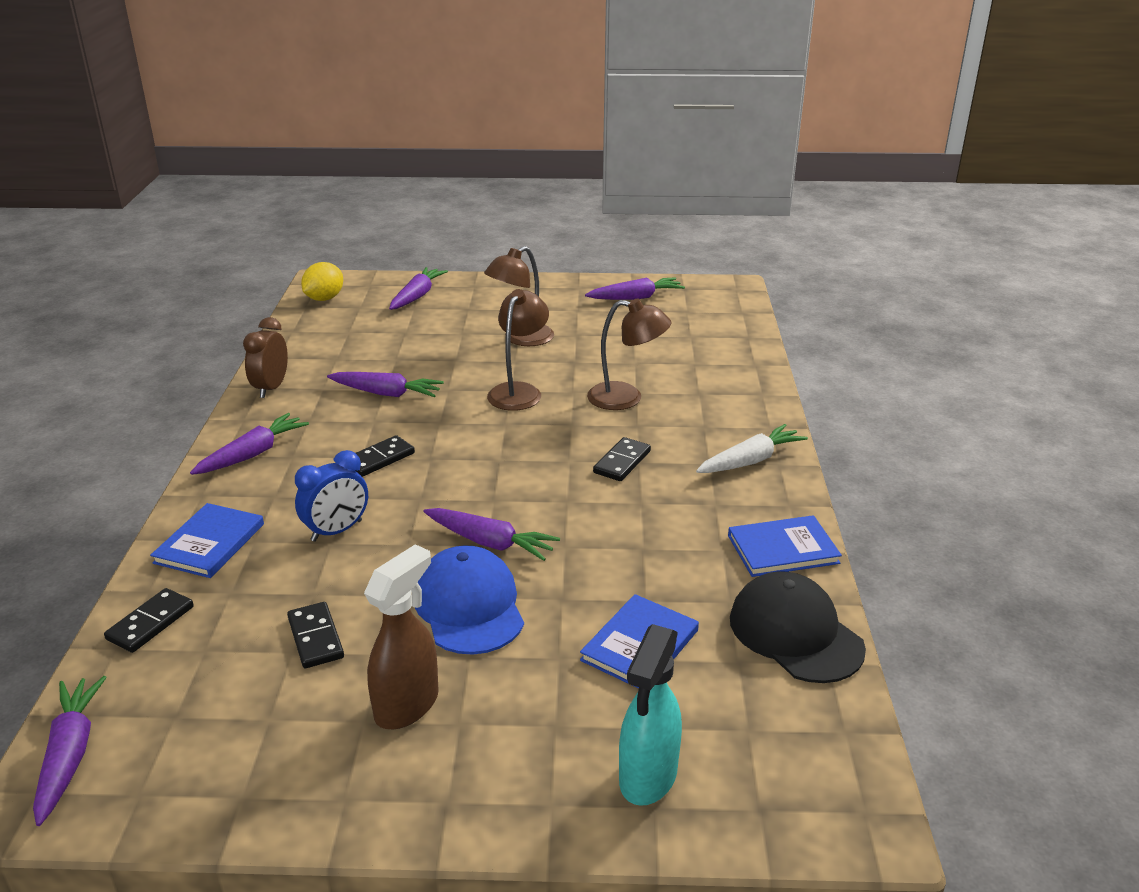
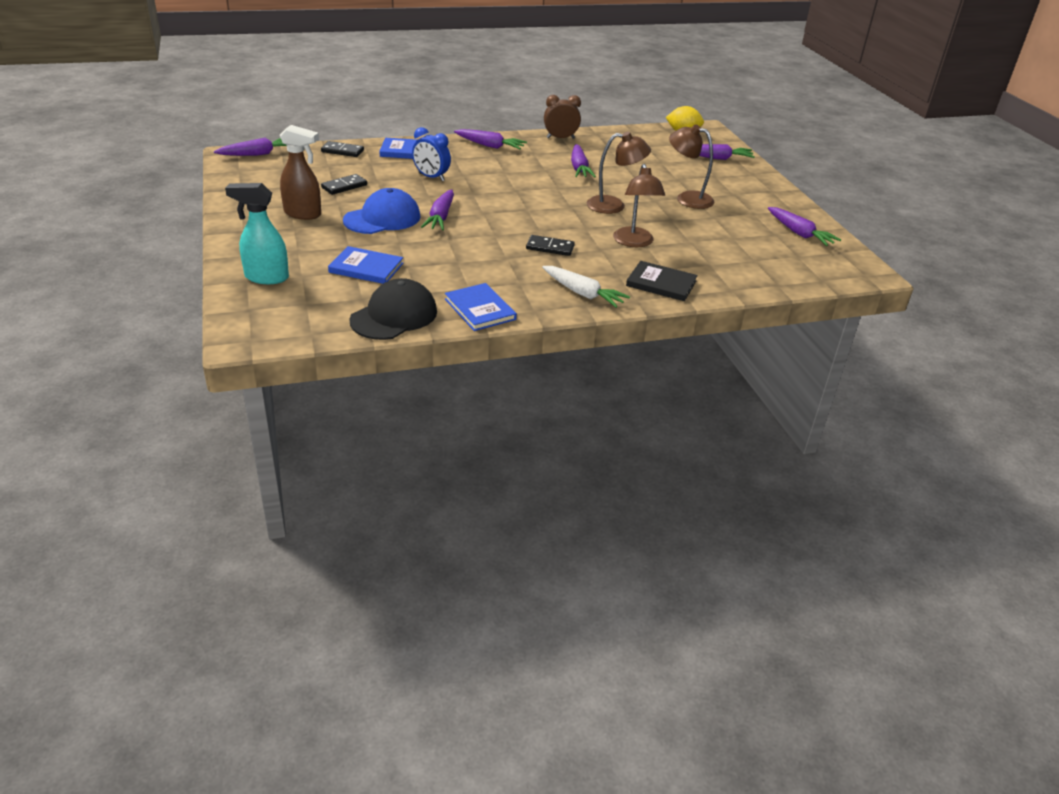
camera: 70 degrees right, 5 degrees up
black domino [356,435,415,477] -> none
none -> black book [626,261,698,301]

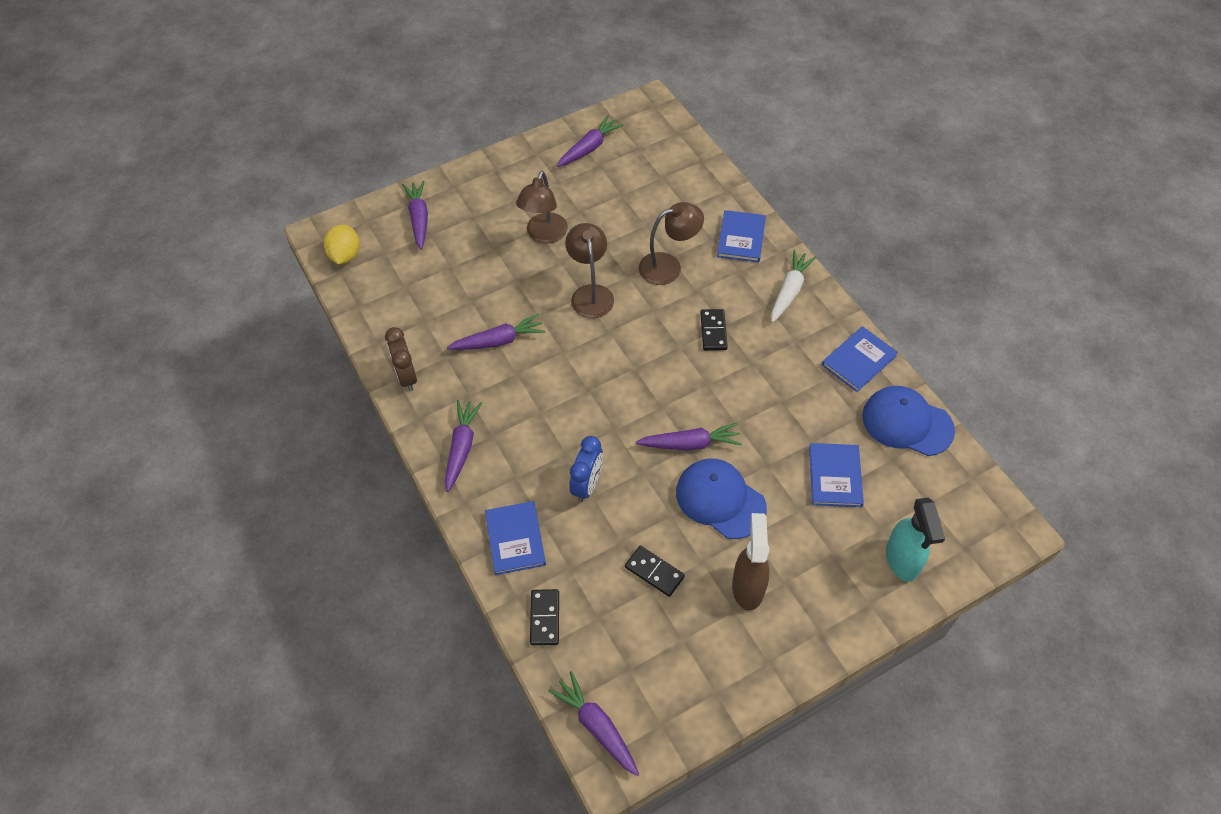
camera: 100 degrees left, 20 degrees up
black cap [349,278,437,340] -> blue cap [862,386,955,456]
black book [626,261,698,301] -> blue book [717,210,766,262]

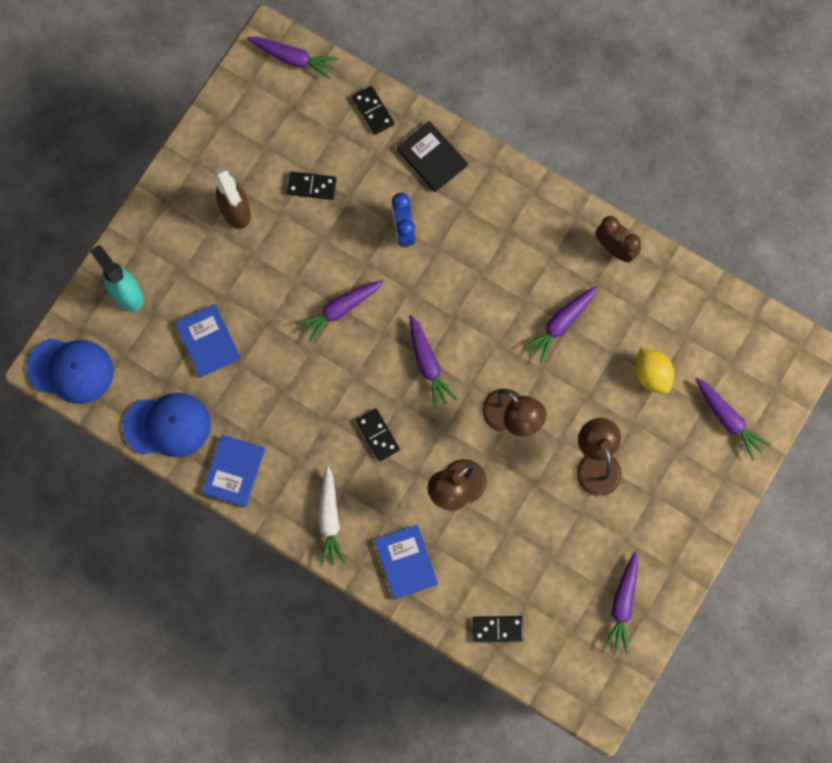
camera: 150 degrees right, 20 degrees up
yellow lemon [324,224,360,264] -> yellow lemon moved to [635,348,674,394]
purple carrot [445,400,482,492] -> purple carrot moved to [409,315,457,409]
blue book [485,501,546,575] -> black book [397,121,468,192]
blue cap [676,458,767,539] -> blue cap moved to [26,338,114,404]
none -> black domino [473,616,524,642]

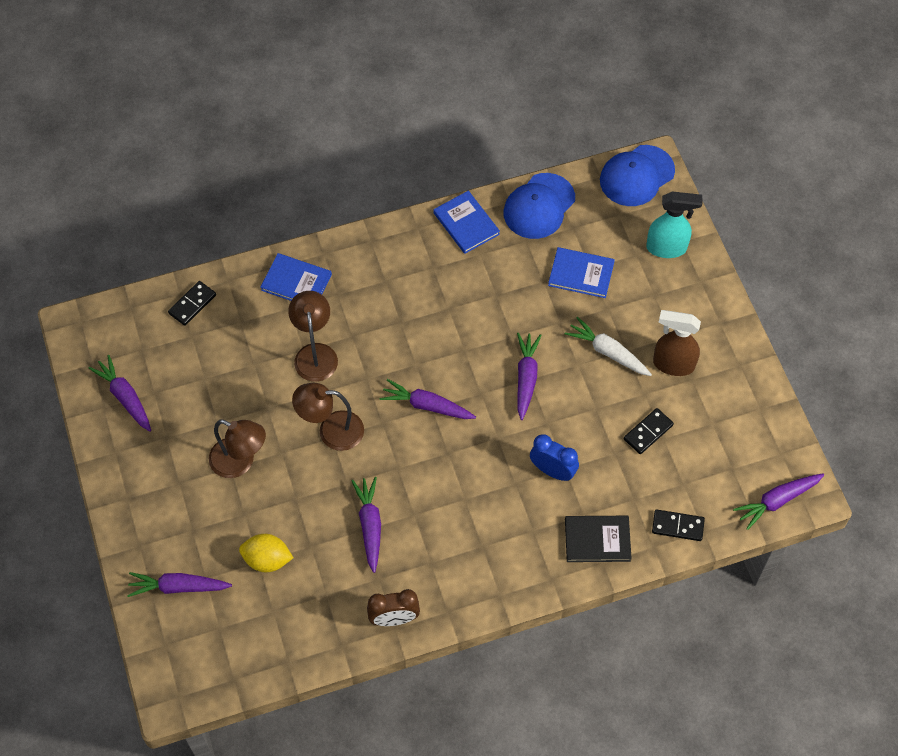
camera: 130 degrees right, 15 degrees down
white carrot [318,466,346,567] -> white carrot moved to [565,317,652,376]
black domino [356,408,400,461] -> none

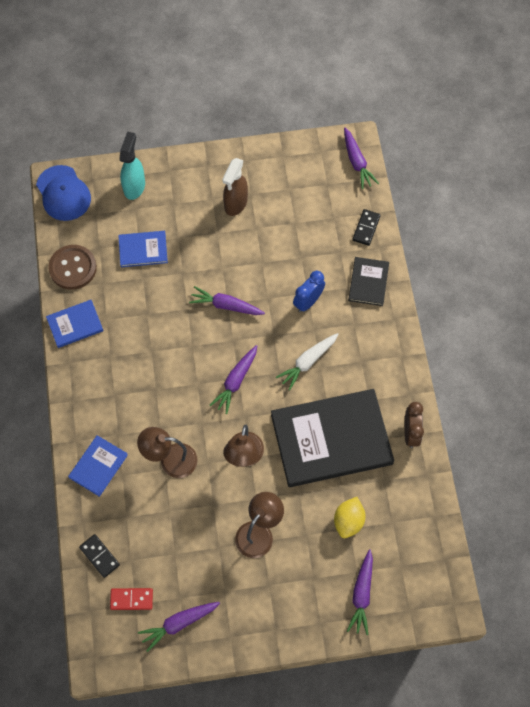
camera: 80 degrees left, 5 degrees up
purple carrot [351,477,381,573] -> black book [271,389,394,487]
blue cap [503,173,575,239] -> brown button [48,245,97,290]
blue book [548,247,615,298] -> blue book turned 60 degrees clockwise [118,231,168,267]
white carrot [565,317,652,376] -> white carrot moved to [276,333,339,390]
black domino [624,408,674,454] -> none
none -> red domino [110,588,153,610]

